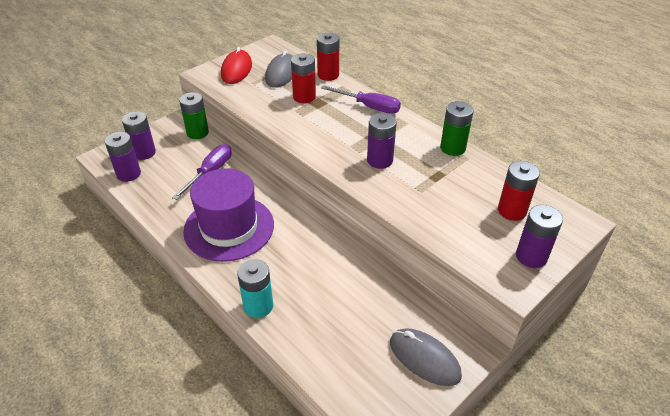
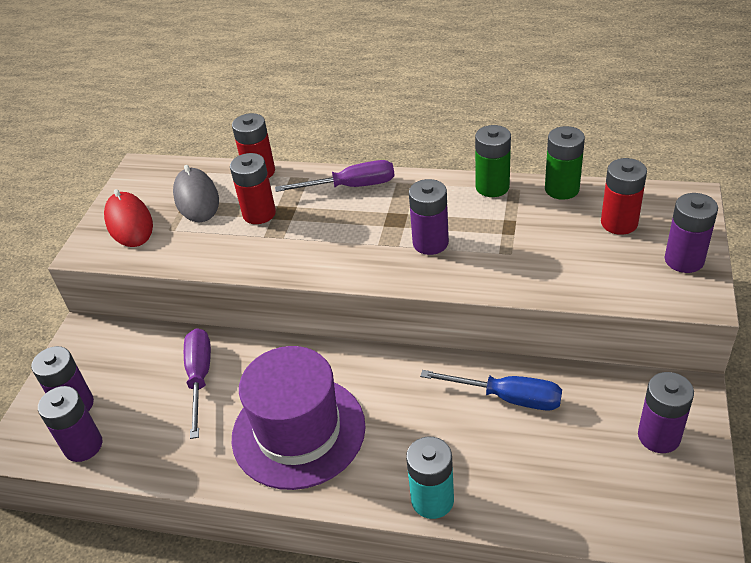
camera: 30 degrees left, 0 degrees up
green battery [179,92,209,139] -> green battery moved to [545,126,585,200]
grey mouse [390,328,462,386] -> purple battery [638,372,694,453]
none -> blue screwdriver [420,370,562,410]

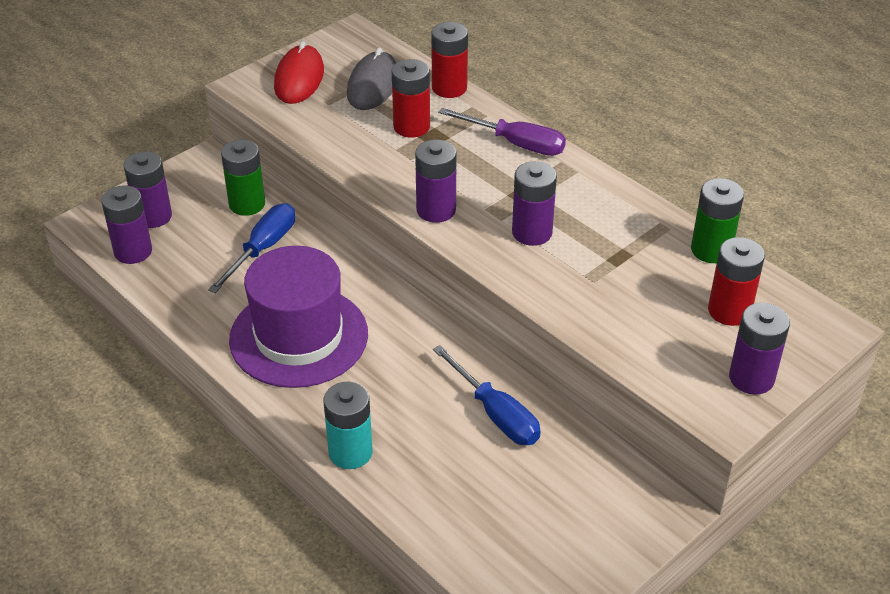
camera: 30 degrees right, 0 degrees up
purple screwdriver [184,328,211,439] -> blue screwdriver [208,203,295,293]
green battery [475,125,511,197] -> green battery moved to [221,140,265,216]
purple battery [638,372,694,453] -> purple battery moved to [415,140,457,223]

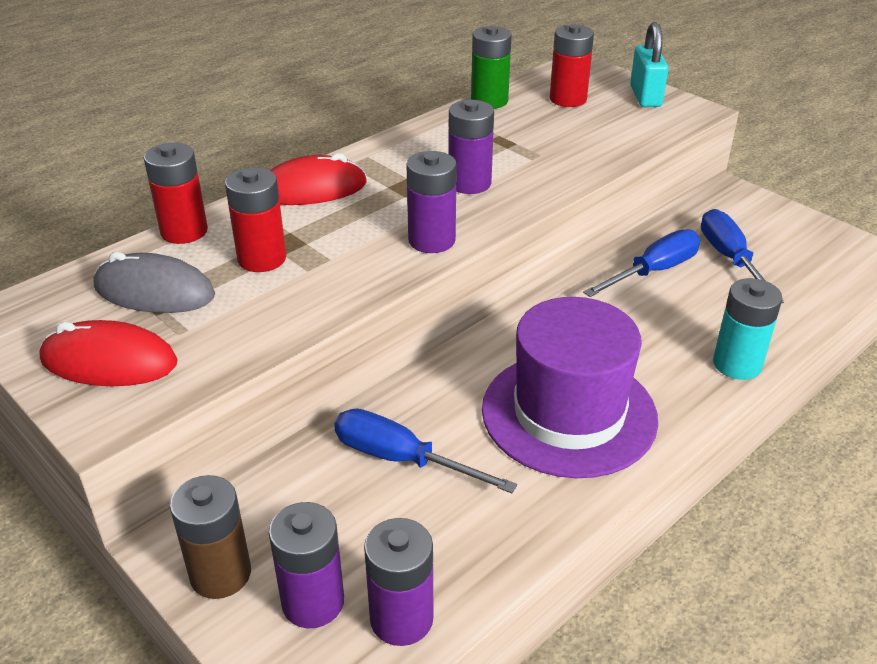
camera: 90 degrees left, 5 degrees down
green battery [221,140,265,216] -> none
purple screwdriver [438,108,566,156] -> red mouse [270,153,367,205]
purple battery [729,303,790,395] -> turquoise padlock [630,22,668,107]
none -> brown battery [170,475,251,599]
none -> blue screwdriver [701,209,784,303]

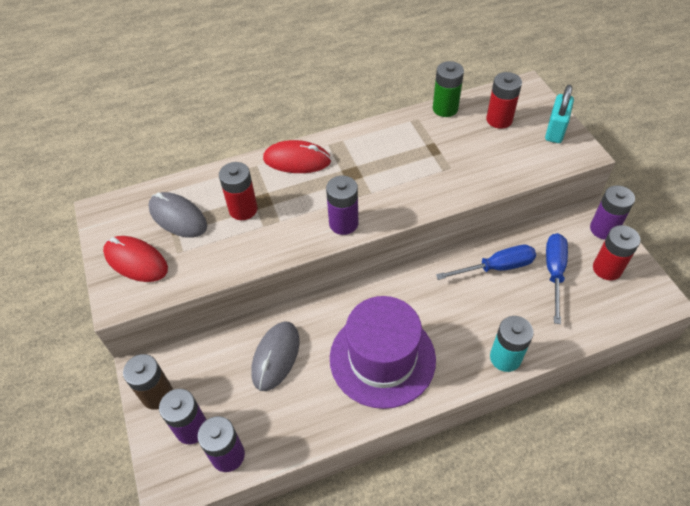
camera: 25 degrees right, 15 degrees up
red battery [144,143,208,244] -> red battery moved to [593,225,640,280]
blue screwdriver [334,409,517,493] -> grey mouse [251,322,299,391]
purple battery [448,100,494,194] -> purple battery moved to [590,185,635,240]

